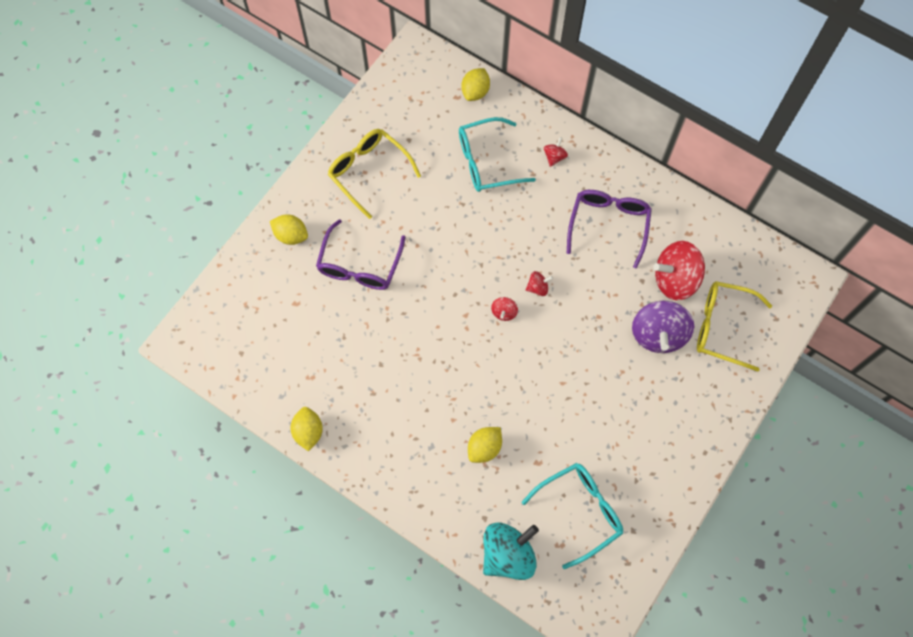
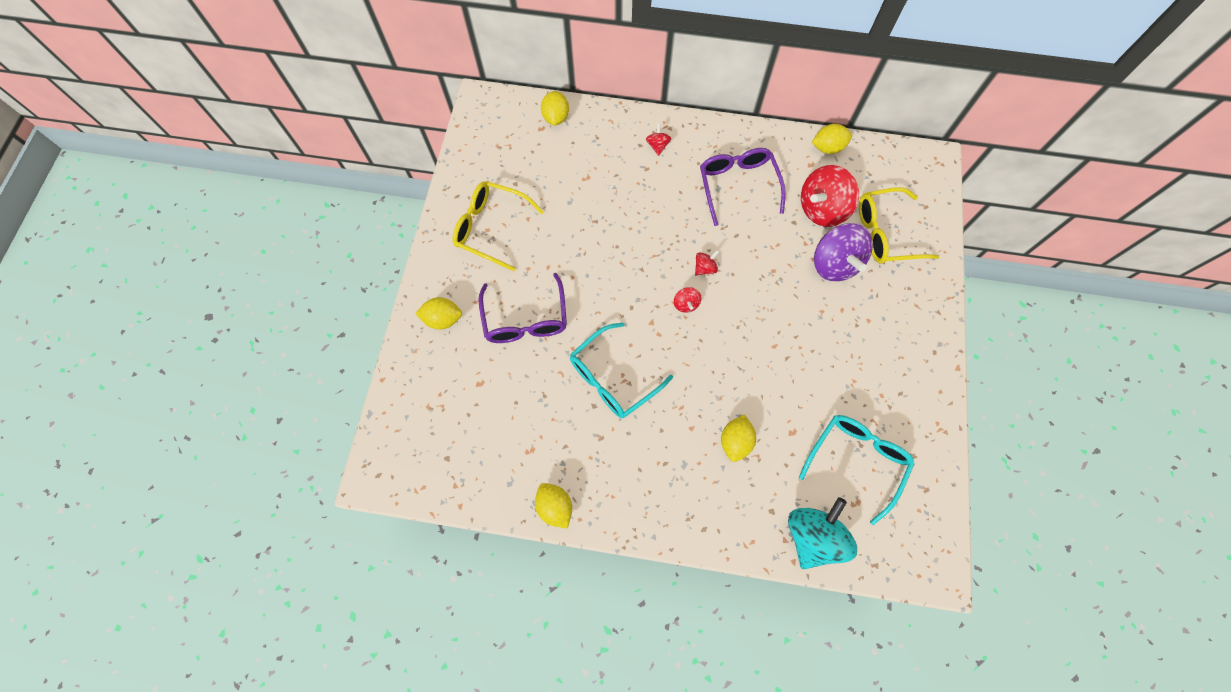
camera: 25 degrees left, 0 degrees up
turquoise glasses [459,117,536,192] -> turquoise glasses moved to [570,322,673,418]
none -> yellow lemon [812,124,852,154]

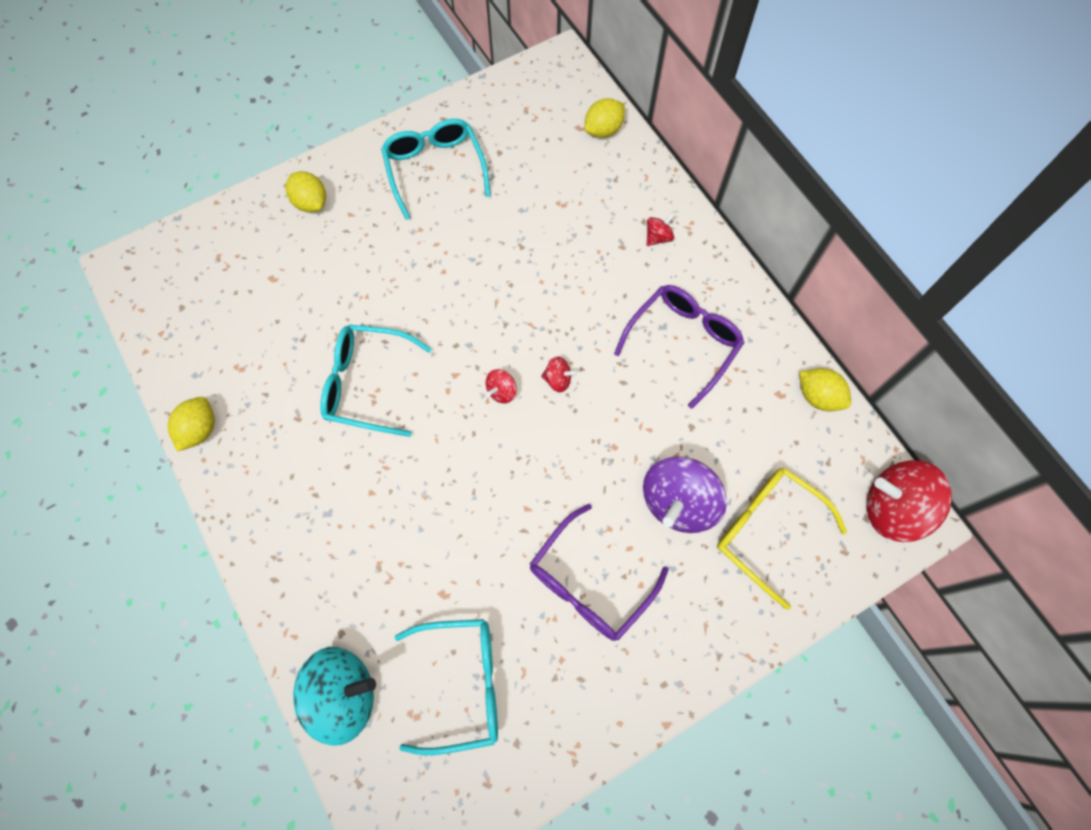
camera: 50 degrees right, 0 degrees up
yellow glasses [452,181,544,271] -> turquoise glasses [381,119,491,220]
purple glasses [478,273,567,343] -> purple glasses moved to [530,504,668,641]
yellow lemon [721,414,756,462] -> none
red spinning top [801,165,859,227] -> red spinning top moved to [867,460,952,542]

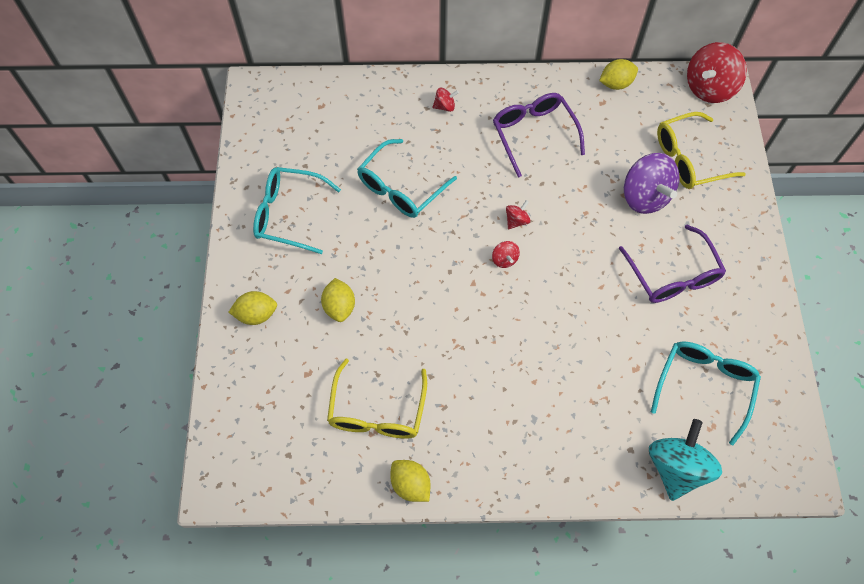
camera: 60 degrees left, 5 degrees down
turquoise glasses [320,324,431,437] -> turquoise glasses moved to [357,139,457,218]
yellow lemon [585,98,625,138] -> yellow lemon moved to [321,278,355,322]
red spinning top [647,213,675,246] -> red spinning top turned 90 degrees clockwise [433,88,459,112]
none -> yellow glasses [327,359,427,439]

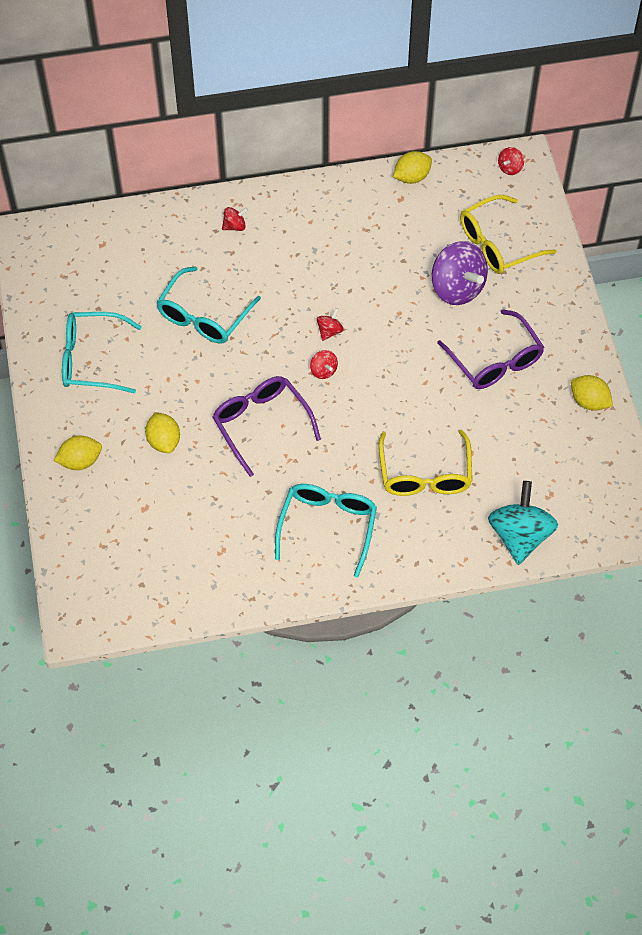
camera: 10 degrees left, 5 degrees down
yellow glasses [327,359,427,439] -> yellow glasses moved to [379,430,472,496]
yellow lemon [390,460,431,502] -> yellow lemon moved to [571,375,613,411]
purple glasses [493,93,585,178] -> purple glasses moved to [213,376,321,477]
turquoise glasses [651,341,761,446] -> turquoise glasses moved to [275,484,377,577]
red spinning top [687,42,747,103] -> red spinning top [498,147,524,175], size x0.45

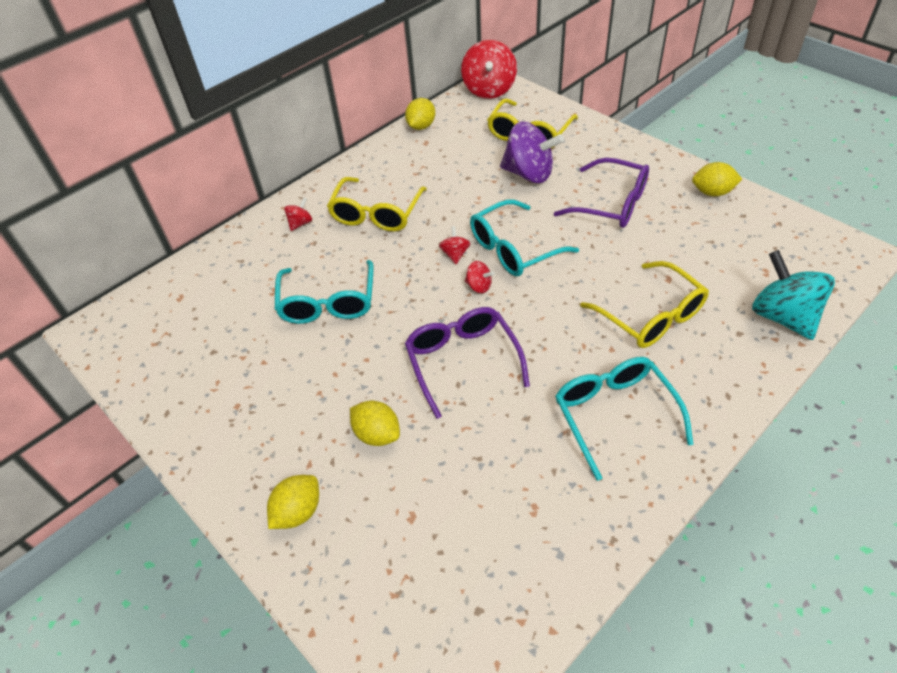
camera: 30 degrees left, 10 degrees down
turquoise glasses [62,312,142,394] -> turquoise glasses moved to [470,200,579,276]
purple glasses [213,376,321,477] -> purple glasses turned 45 degrees clockwise [405,307,530,419]
red spinning top [498,147,524,175] -> red spinning top [461,40,517,99], size x2.21
none -> yellow glasses [327,177,427,231]

